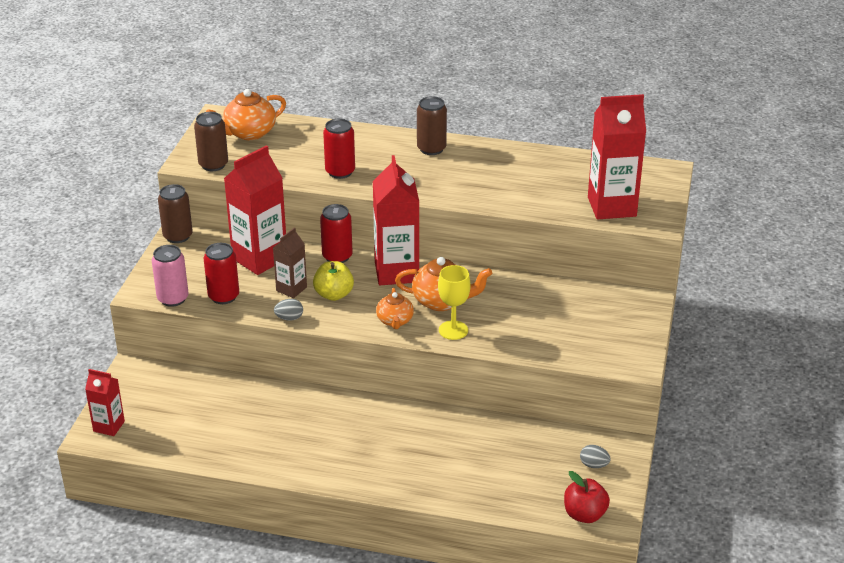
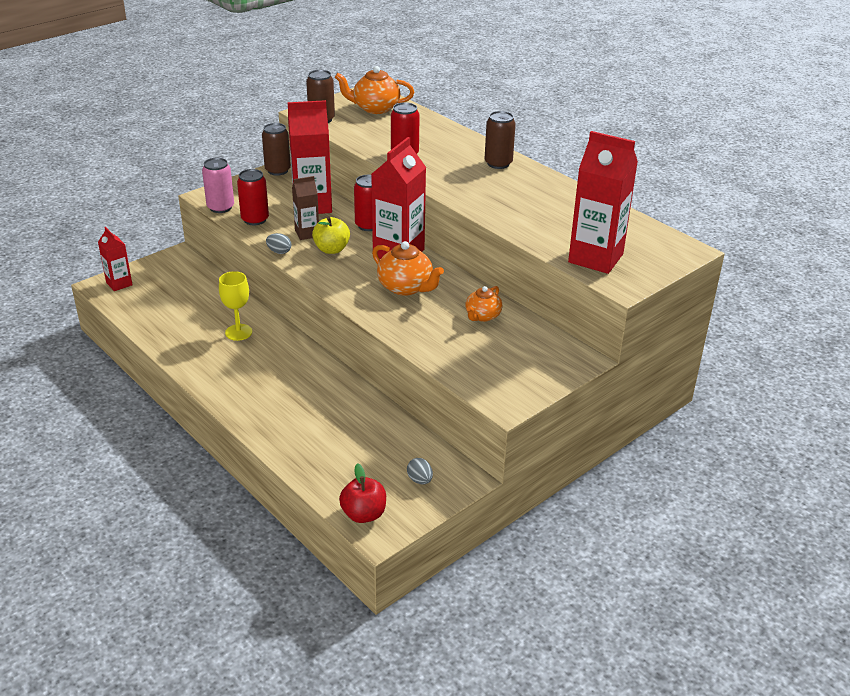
camera: 35 degrees right, 0 degrees up
orange teapot [376,288,414,329] -> orange teapot moved to [465,286,503,322]
yellow goblet [438,265,471,340] -> yellow goblet moved to [219,271,252,341]

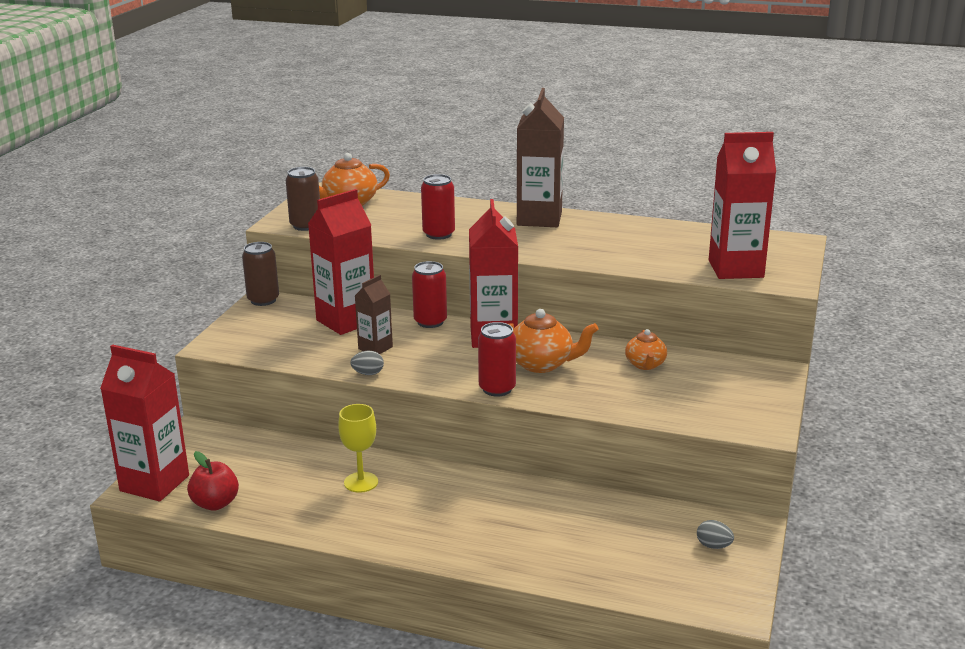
camera: 30 degrees left, 10 degrees down
red carton [98,227,132,291] -> red carton [100,344,189,502], size x1.85
pink can [202,158,234,213] -> none
red can [237,169,269,225] -> red can moved to [478,322,516,397]
yellow apple [312,216,350,254] -> none
red apple [339,463,386,523] -> red apple moved to [187,451,239,511]
brown can [485,111,516,169] -> brown carton [517,88,564,227]

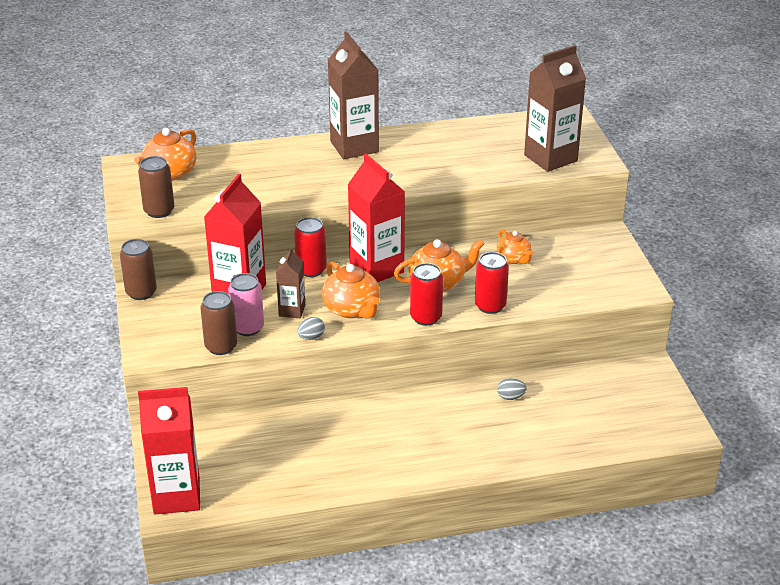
camera: 30 degrees left, 10 degrees up
red apple [187,451,239,511] -> none
yellow goblet [338,404,378,493] -> none
red can [421,174,455,240] -> red can moved to [475,252,509,314]
grey egg [697,520,734,549] -> grey egg moved to [497,378,527,400]
red carton [709,132,776,279] -> brown carton [524,45,586,172]
none -> brown can [200,291,237,355]
none -> pink can [228,273,264,336]
none -> orange teapot [322,261,380,319]

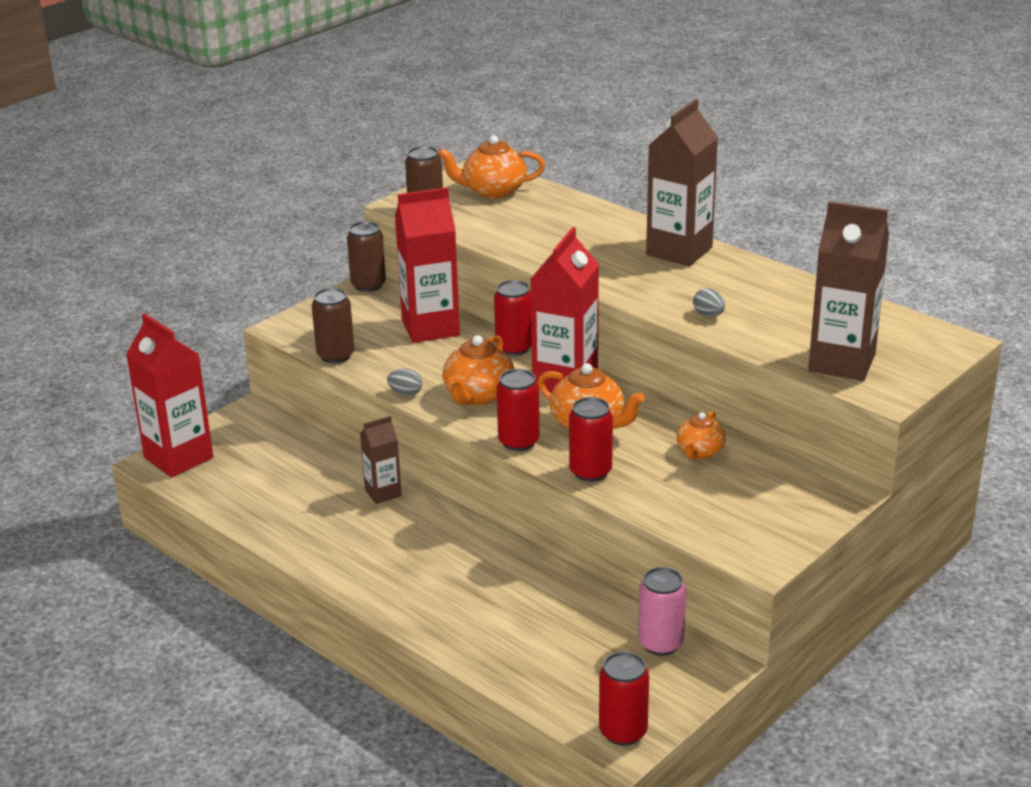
camera: 55 degrees right, 5 degrees down
pink can [228,273,264,336] -> pink can moved to [638,567,686,656]
brown carton [276,247,305,318] -> brown carton moved to [360,416,402,504]
grey egg [497,378,527,400] -> grey egg moved to [693,288,725,317]
none -> red can [599,652,649,746]

